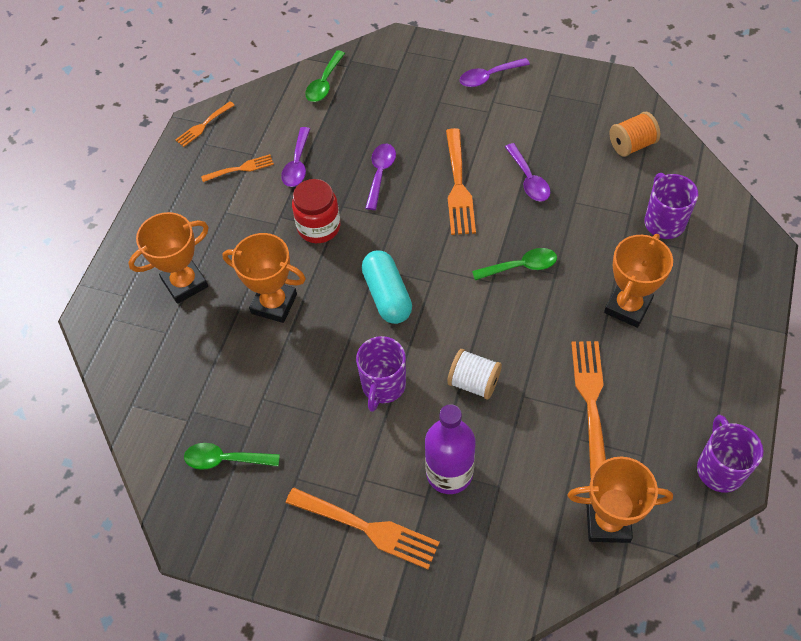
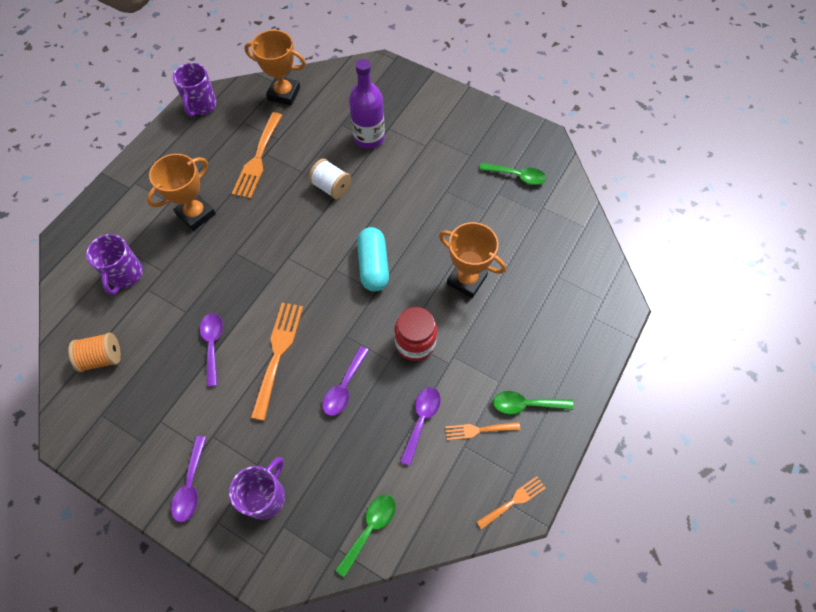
camera: 170 degrees left, 5 degrees up
orange trophy [128,212,209,304] -> none
orange fork [286,487,440,569] -> none
purple mug [356,336,406,412] -> purple mug moved to [229,457,285,520]
purple spoon [460,58,530,87] -> purple spoon turned 105 degrees clockwise [171,436,207,522]
green spoon [472,248,557,280] -> green spoon moved to [493,391,573,414]

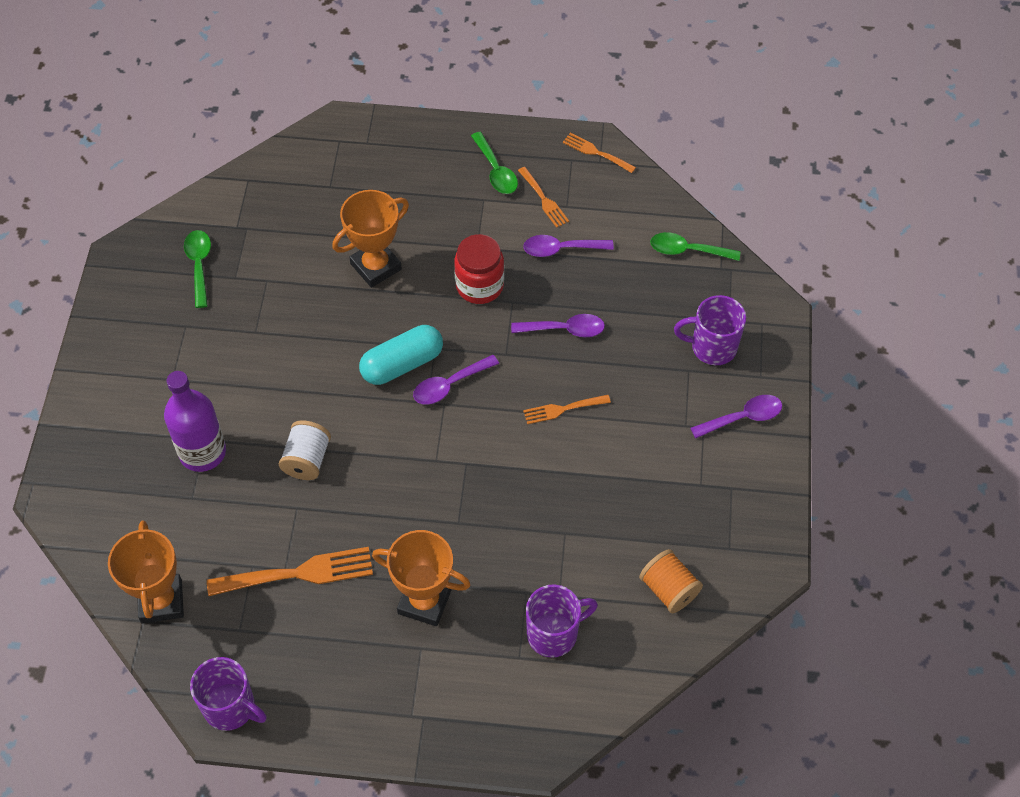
camera: 115 degrees left, 5 degrees down
purple mug [173,63,217,117] -> purple mug turned 45 degrees clockwise [190,657,266,731]
purple spoon [200,313,223,387] -> purple spoon moved to [413,355,499,405]
orange fork [251,303,303,421] -> orange fork [523,395,611,424], size x0.57
orange trophy [439,222,506,298] -> orange trophy turned 45 degrees clockwise [332,190,409,288]

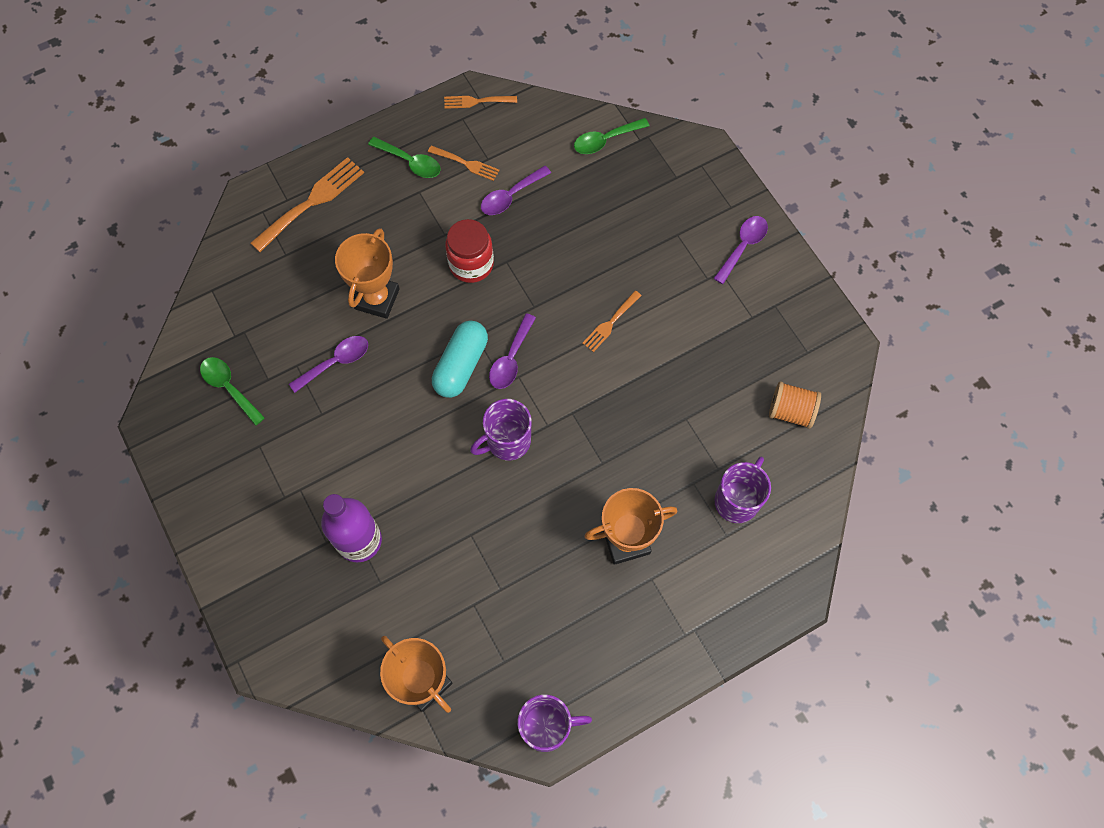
camera: 35 degrees left, 10 degrees up
orange fork [207,547,373,596] -> orange fork moved to [251,157,364,252]
white spool [279,420,331,480] -> none
purple spoon [511,314,605,337] -> purple spoon moved to [289,336,368,393]
purple mug [674,295,746,365] -> purple mug moved to [470,399,532,460]

